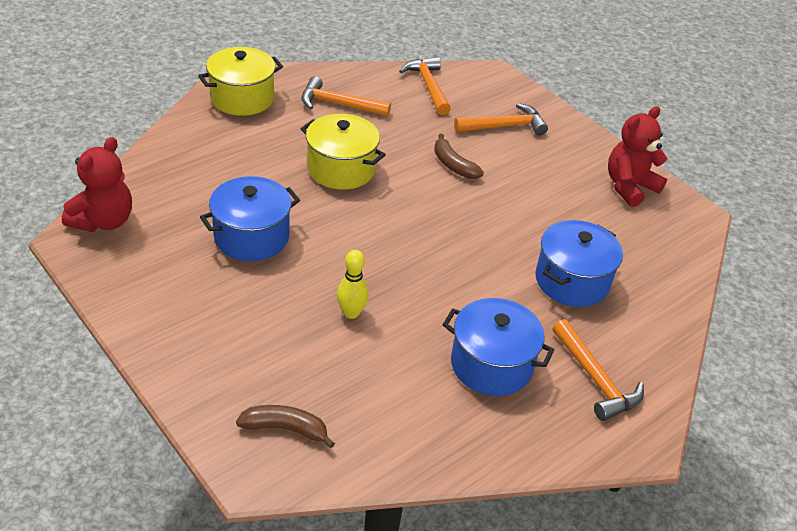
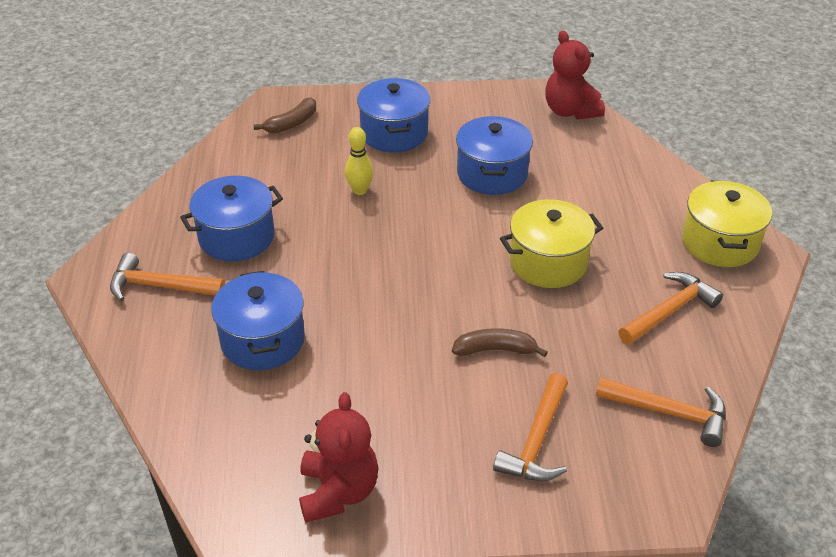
camera: 130 degrees right, 0 degrees up
none -> blue pot [357,78,430,152]

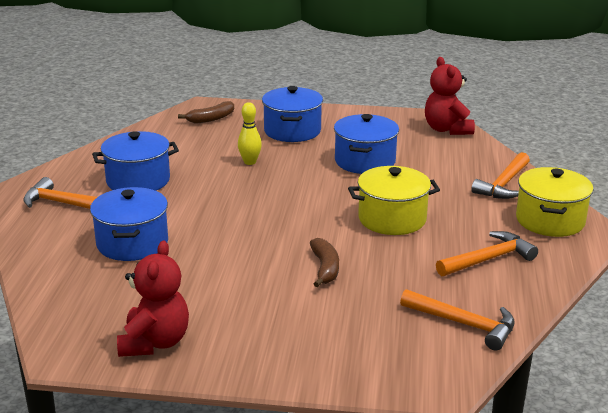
camera: 10 degrees right, 15 degrees down
brown banana [452,328,548,357] -> brown banana turned 75 degrees clockwise [310,238,339,287]
orange hammer [493,373,568,481] -> orange hammer moved to [471,152,530,199]

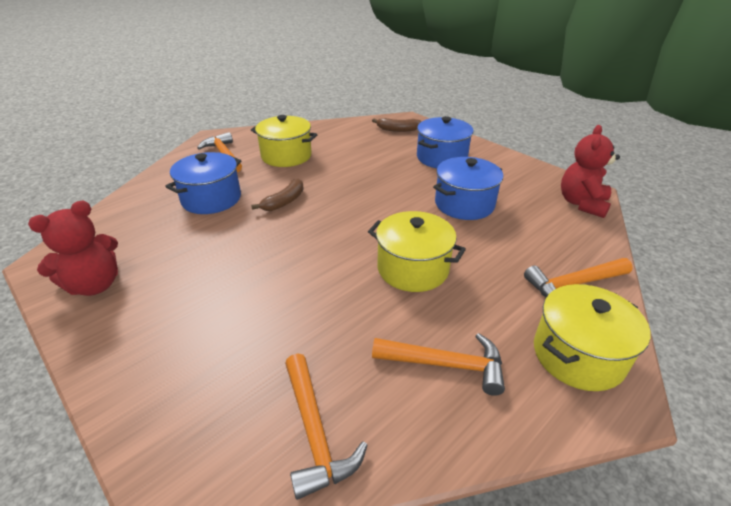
camera: 40 degrees right, 10 degrees up
blue pot [92,131,179,191] -> yellow pot [251,115,318,167]
yellow bowling pin [238,102,262,165] -> none
brown banana [310,238,339,287] -> brown banana moved to [251,179,304,211]

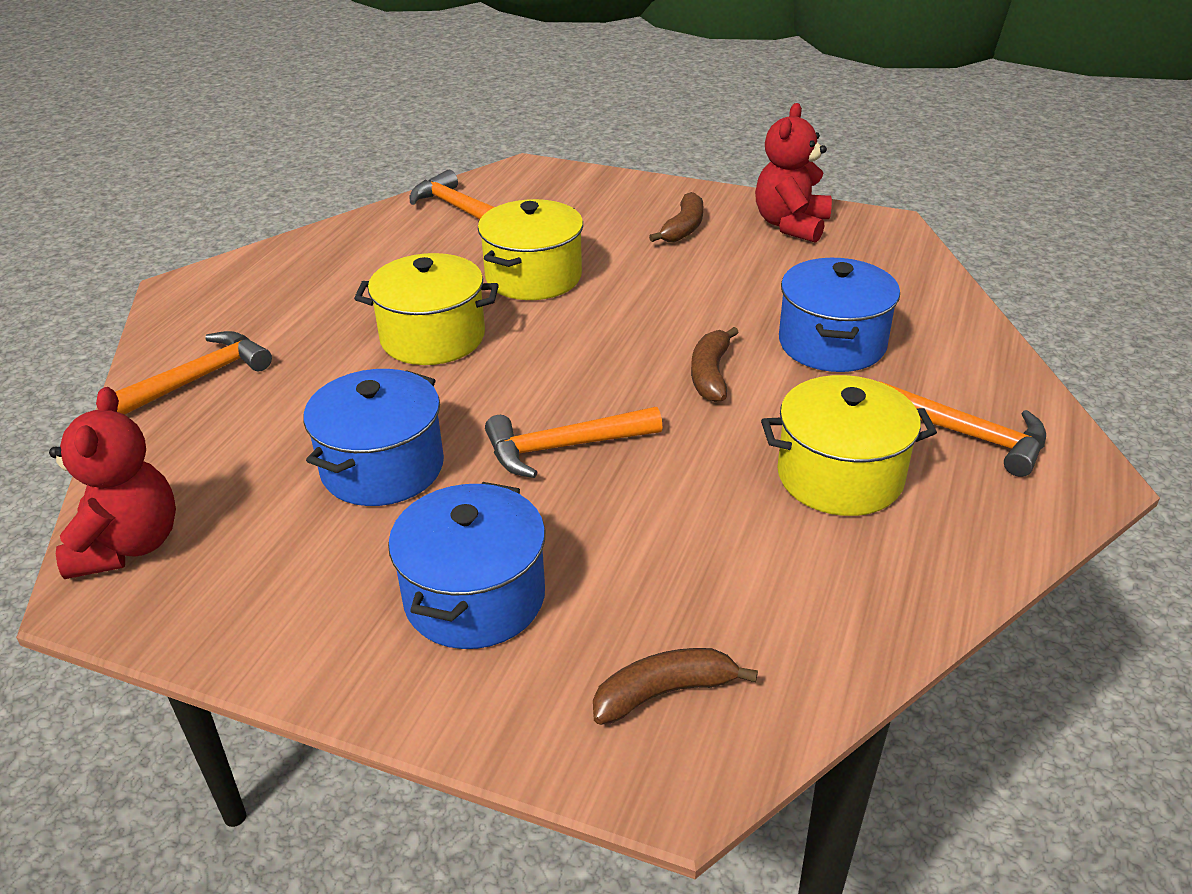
camera: 155 degrees right, 0 degrees up
orange hammer [372,333,505,396] -> orange hammer moved to [485,407,663,478]
yellow pot [534,284,651,391] -> yellow pot moved to [478,199,583,300]
none -> brown banana [649,192,703,242]

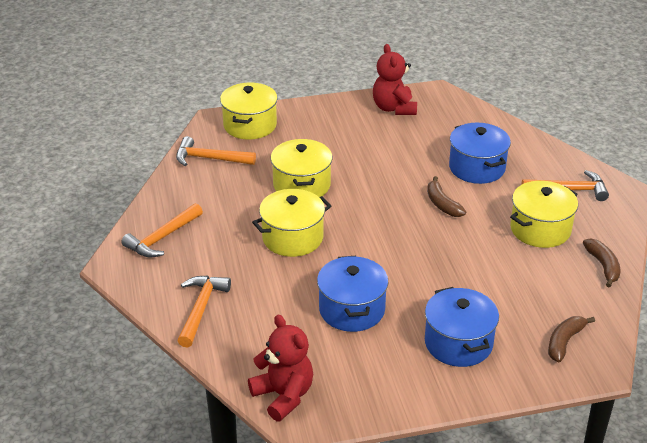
camera: 35 degrees left, 0 degrees up
orange hammer [485,407,663,478] -> orange hammer moved to [121,203,203,258]
brown banana [649,192,703,242] -> brown banana moved to [583,238,620,288]
none -> yellow pot [220,82,278,140]

